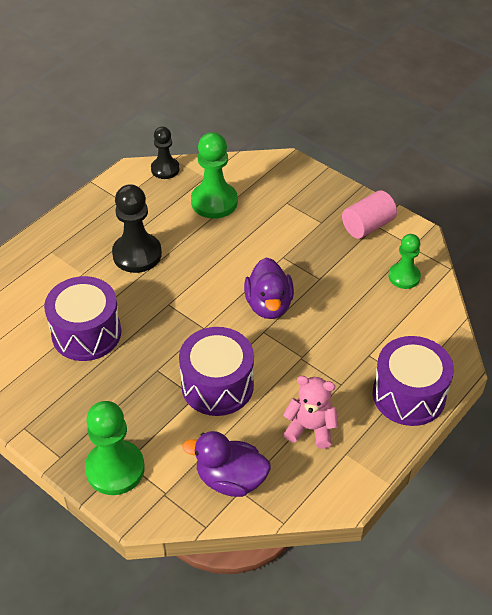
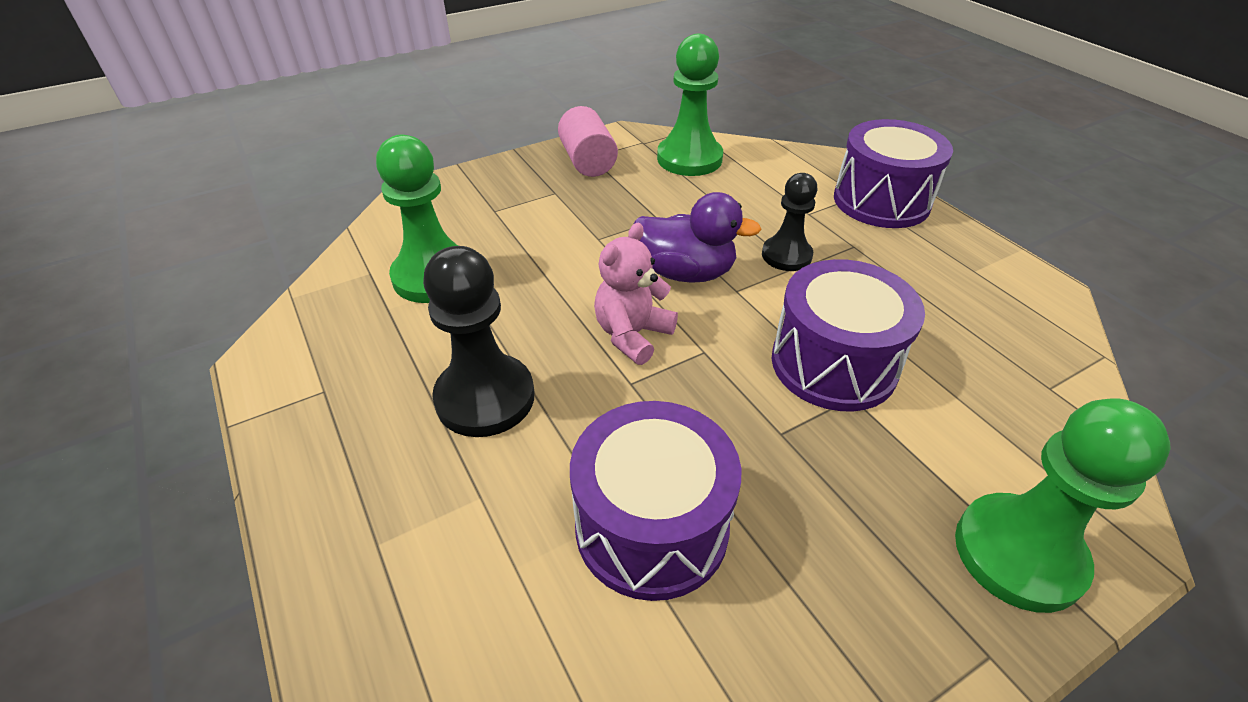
camera: 70 degrees left, 5 degrees down
black pawn [151,126,180,179] -> black pawn moved to [762,173,817,271]
purple duck [182,431,271,497] -> none
pink teddy bear [283,376,338,449] -> pink teddy bear moved to [594,223,678,365]
green pawn [389,234,421,289] -> green pawn [657,34,723,176], size x1.58

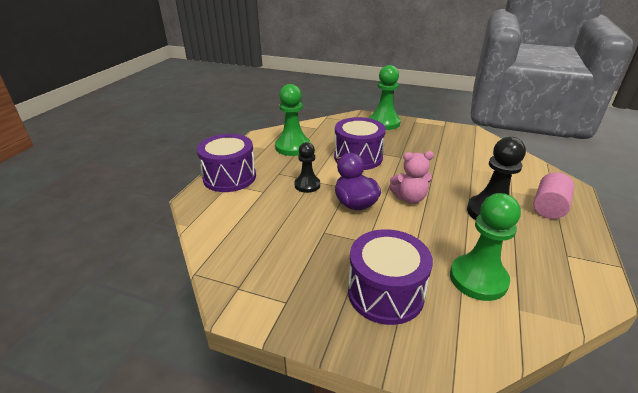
camera: 130 degrees left, 10 degrees down
pink cylinder [558,106,618,177] -> pink cylinder moved to [533,172,574,219]
purple drum [570,401,741,601] -> purple drum moved to [348,229,433,325]
green pawn [657,34,723,176] -> green pawn moved to [275,84,310,156]

